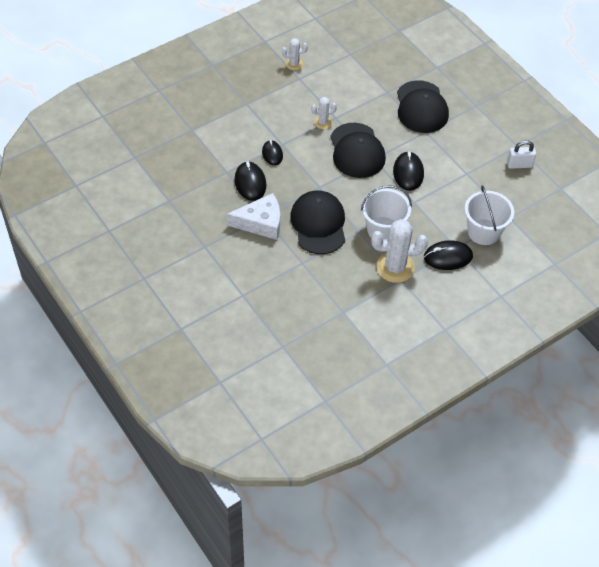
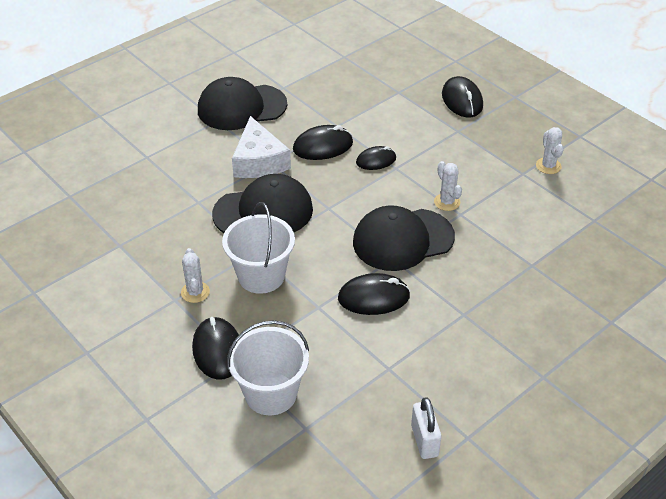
camera: 85 degrees right, 10 degrees down
white cactus [371,219,428,283] -> white cactus [181,248,210,303], size x0.52
black cap [397,80,449,133] -> black cap moved to [198,77,287,130]
none -> black mouse [442,76,483,117]

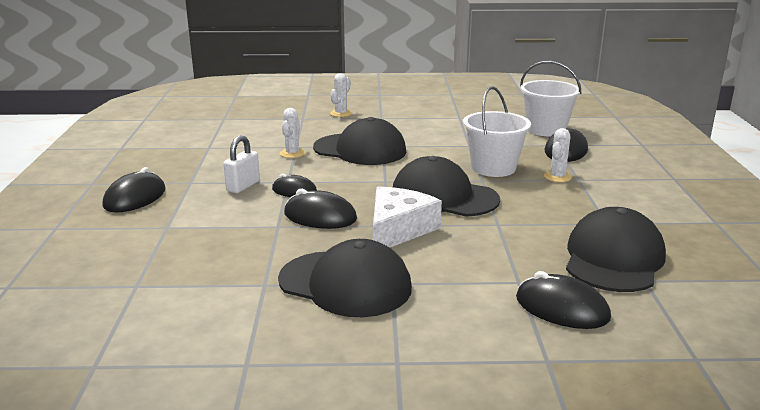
camera: 140 degrees left, 20 degrees down
black mouse [338,273,410,315] -> black mouse moved to [516,271,611,329]
white padlock [411,397,441,459] -> white padlock moved to [223,135,260,193]
white cactus [536,127,564,174] -> white cactus moved to [330,73,352,117]
none -> black cap [566,207,666,292]

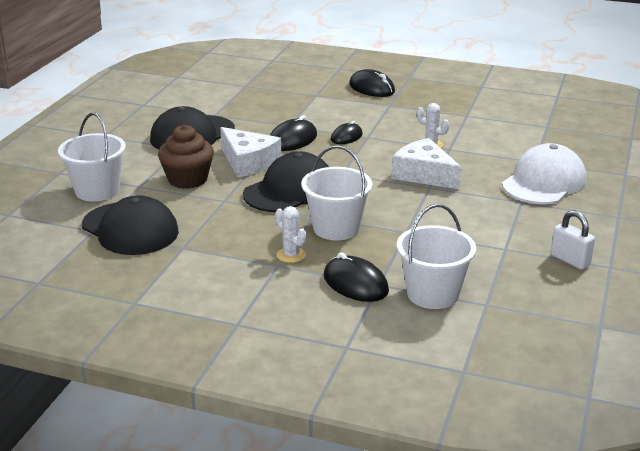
camera: 110 degrees right, 5 degrees up
white padlock [223,135,260,193] -> white padlock moved to [551,210,595,270]
black cap [313,117,406,165] -> white cheese [392,138,462,189]
white cactus [330,73,352,117] -> white cap [502,143,586,204]
black mouse [516,271,611,329] -> white bucket [58,112,126,202]
none -> brown cupcake [158,125,214,189]

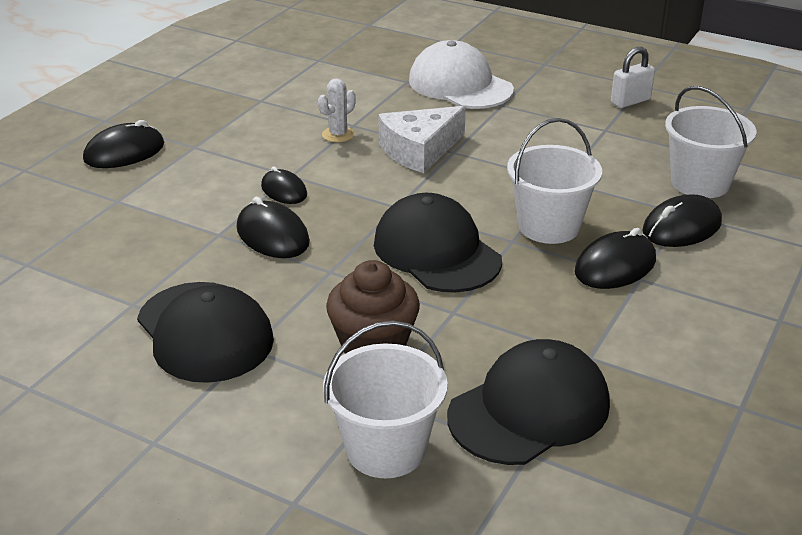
camera: 80 degrees left, 5 degrees up
white cheese [220,127,281,178] -> none
white cactus [275,206,307,263] -> black mouse [575,228,656,289]

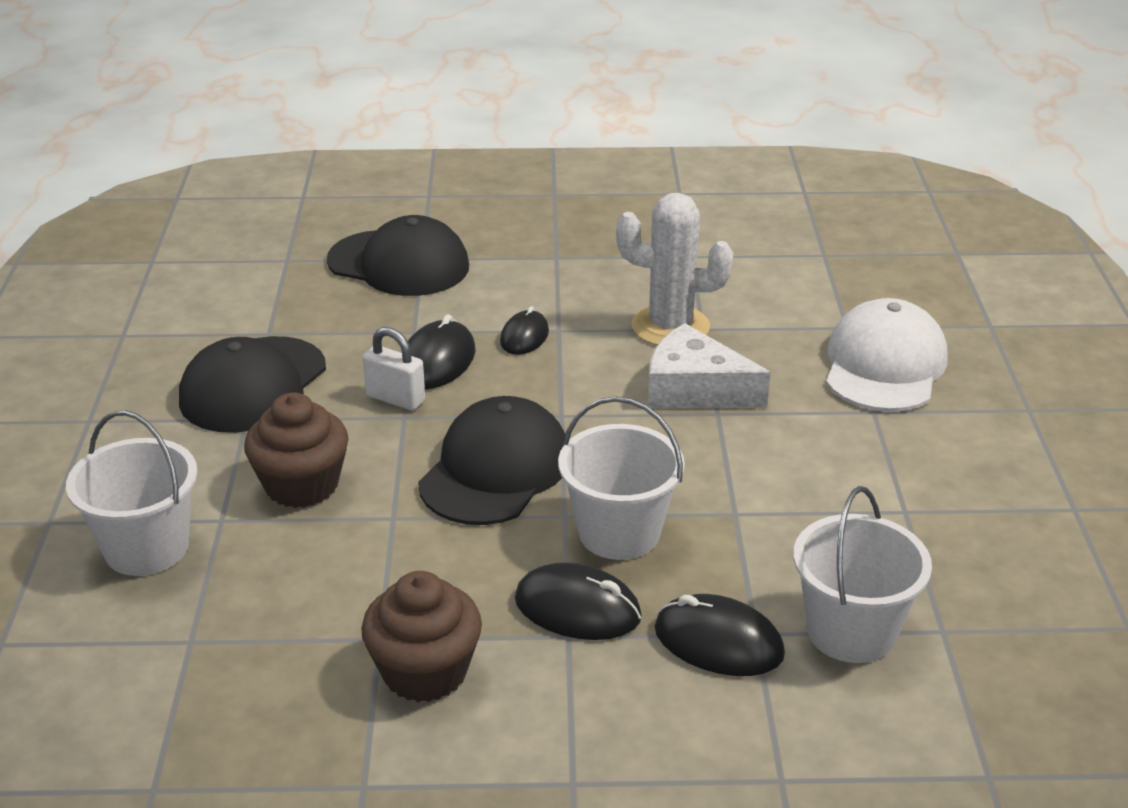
camera: 60 degrees right, 0 degrees up
black mouse [83,120,164,168] -> none
white cactus [318,78,356,142] -> white cactus [616,193,733,346], size x1.91
black cap [447,339,610,465] -> black cap moved to [327,215,469,296]
white padlock [611,47,655,108] -> white padlock moved to [363,327,425,410]
none -> brown cupcake [361,571,482,702]

